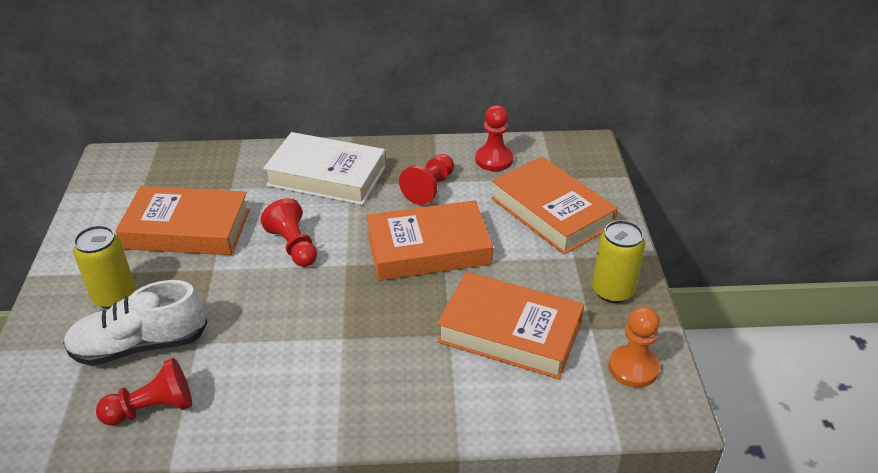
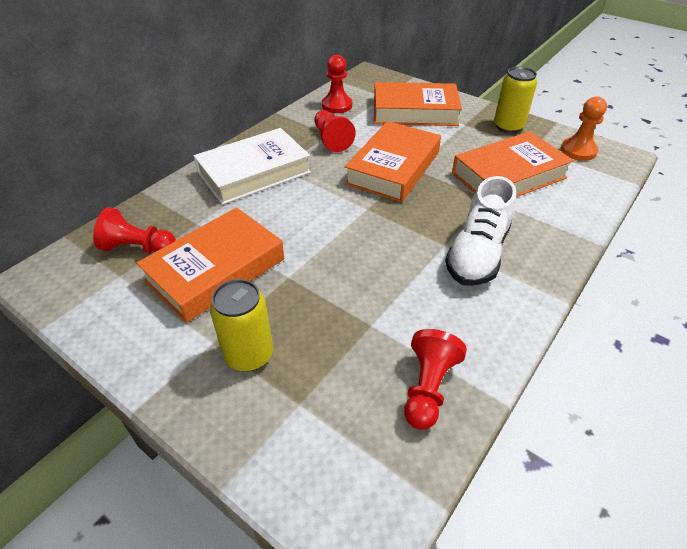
camera: 50 degrees left, 5 degrees up
white shoe [63,280,207,366] -> white shoe moved to [445,176,516,286]
red pawn [260,198,317,267] -> red pawn moved to [93,207,176,253]

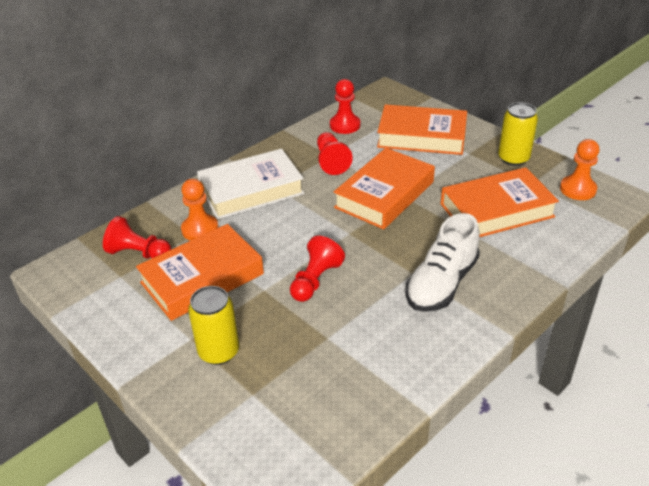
camera: 10 degrees right, 5 degrees down
red pawn [404,329,467,430] -> red pawn moved to [290,236,345,302]
none -> orange pawn [181,179,218,241]

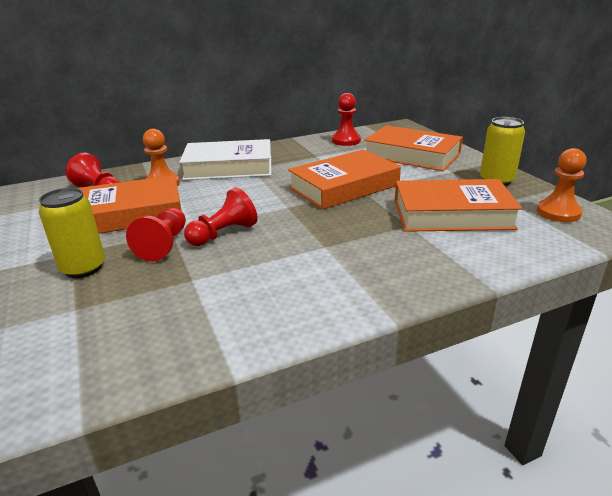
camera: 20 degrees right, 10 degrees down
red pawn [317,132,353,175] -> red pawn moved to [126,208,186,261]
white shoe [405,213,480,312] -> none

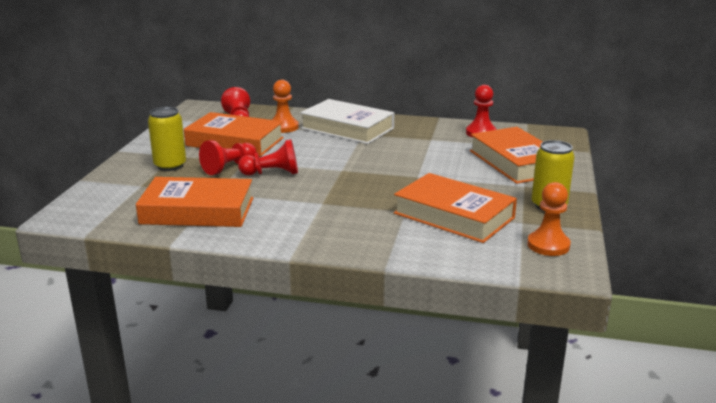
camera: 35 degrees right, 5 degrees down
orange book [288,149,401,210] -> orange book moved to [136,177,253,227]

